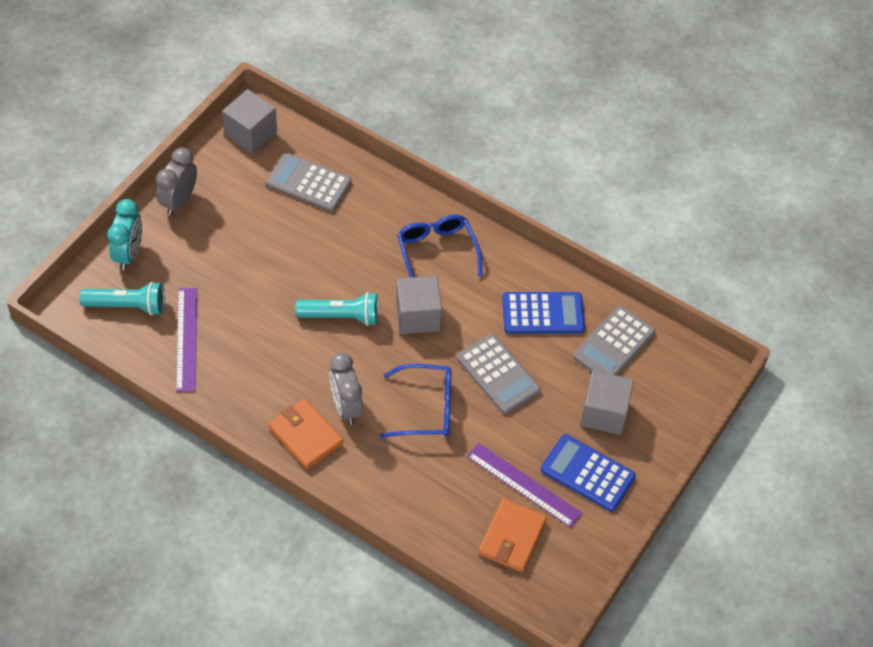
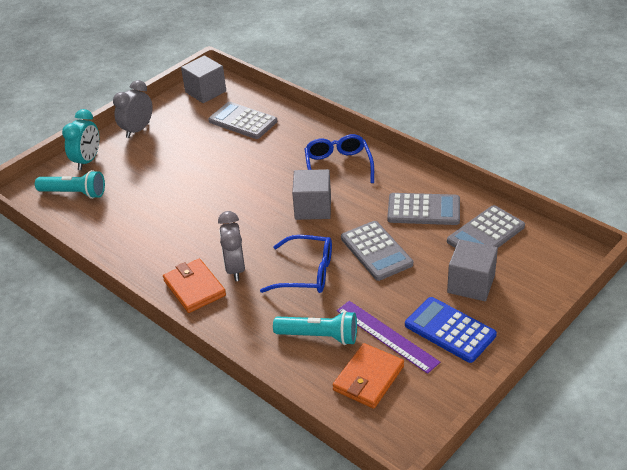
camera: 15 degrees right, 15 degrees down
purple ruler [176,288,197,392] -> none
turquoise flashlight [295,292,378,326] -> turquoise flashlight moved to [273,311,357,345]
blue calculator [502,292,585,334] -> grey calculator [387,193,460,225]

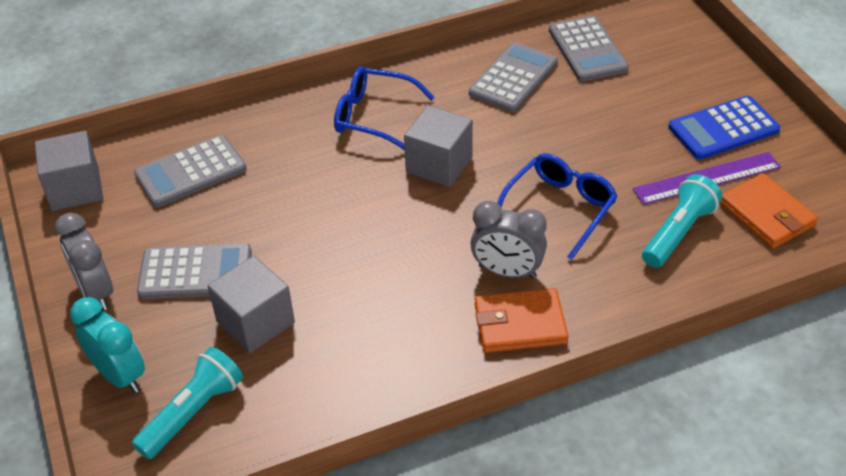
camera: 65 degrees left, 5 degrees up
grey calculator [341,221,413,281] -> grey calculator moved to [137,243,252,299]
grey cube [447,239,498,301] -> grey cube moved to [207,256,295,353]

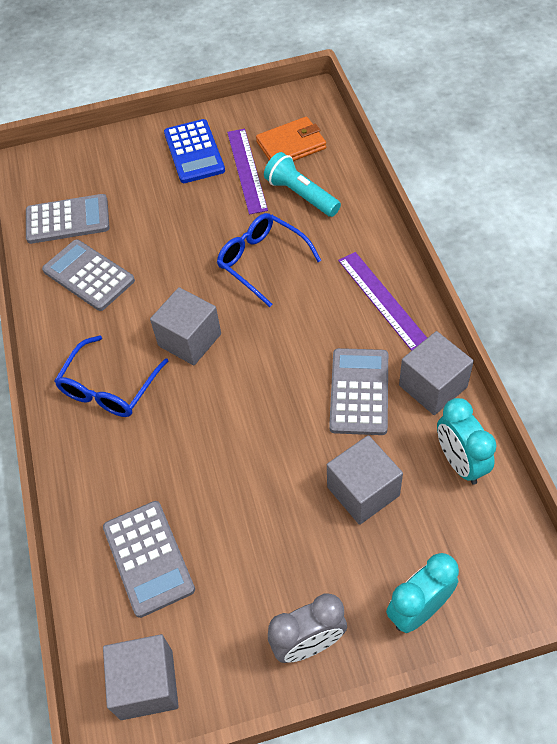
camera: 80 degrees left, 10 degrees up
turquoise flashlight [132,347,243,459] -> none
grey calculator [137,243,252,299] -> grey calculator moved to [329,348,388,435]
grey clock [470,201,547,279] -> none
orange wallet [475,288,569,353] -> purple ruler [338,252,427,351]
none -> grey cube [399,331,474,415]
none -> turquoise clock [437,398,497,485]

